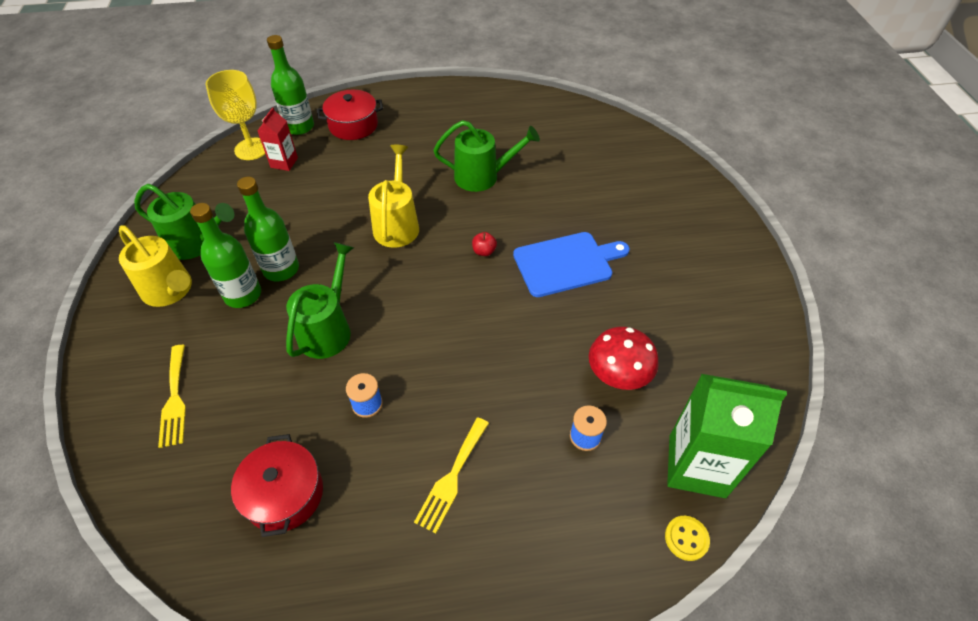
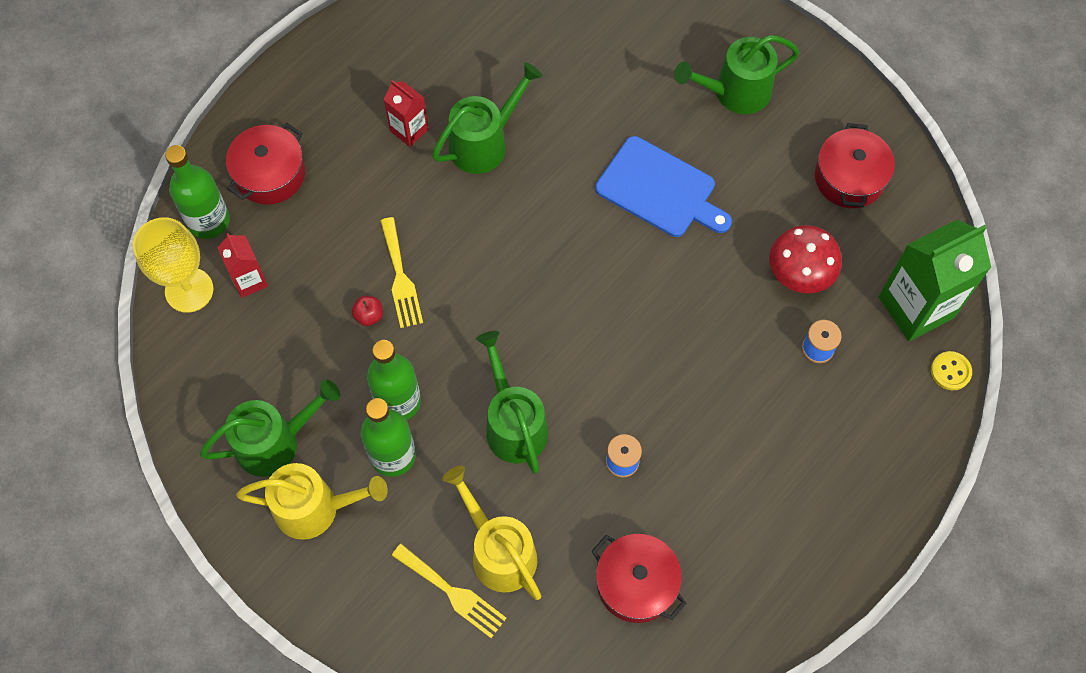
camera: 40 degrees left, 15 degrees up
yellow watering can [368,145,419,248] -> yellow watering can moved to [442,465,541,600]
yellow fork [414,418,489,534] -> yellow fork moved to [380,217,423,328]
red apple [472,232,497,256] -> red apple moved to [352,296,383,326]
blue cutting board [513,232,630,297] -> blue cutting board turned 90 degrees clockwise [595,136,732,237]
none -> red carton [384,80,429,147]
none -> green watering can [674,35,800,114]
none -> red pot [815,123,895,208]

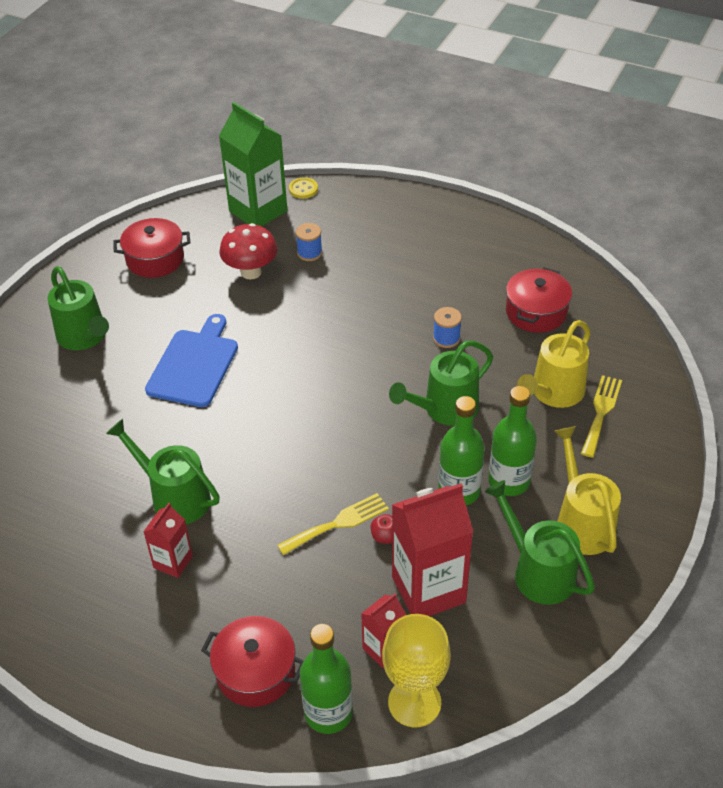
camera: 105 degrees left, 20 degrees down
none -> red carton [392,483,473,616]

